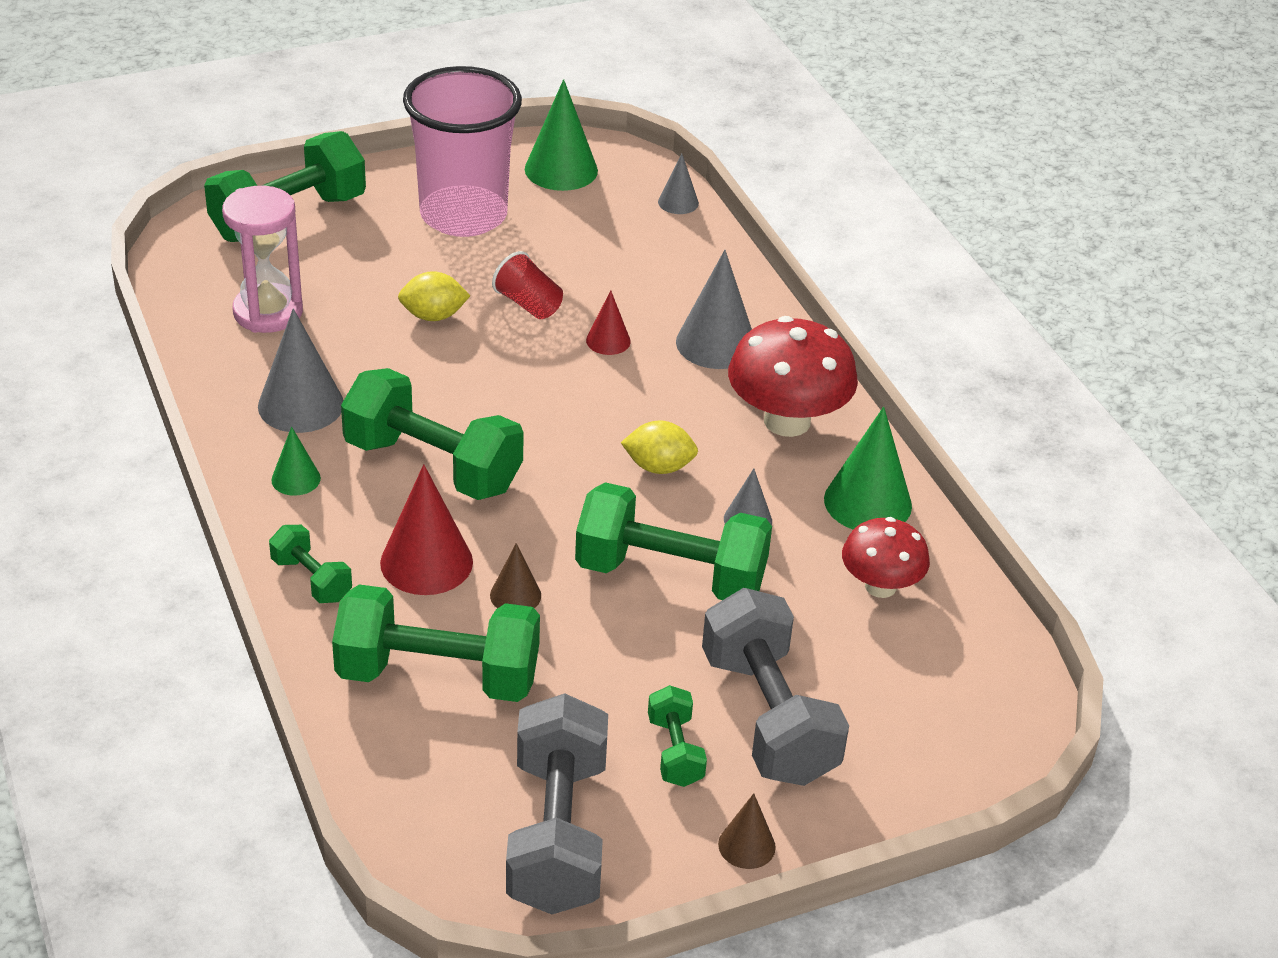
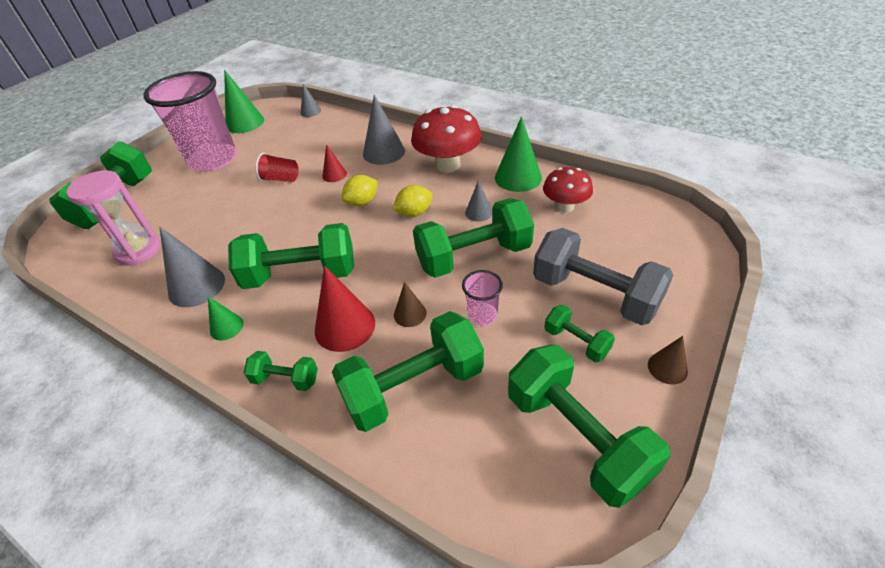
camera: 30 degrees left, 5 degrees up
yellow lemon [398,271,470,321] -> yellow lemon moved to [342,175,378,206]
grey dumbbell [506,693,608,914] -> green dumbbell [508,345,671,508]
none -> pink cup [462,270,503,326]

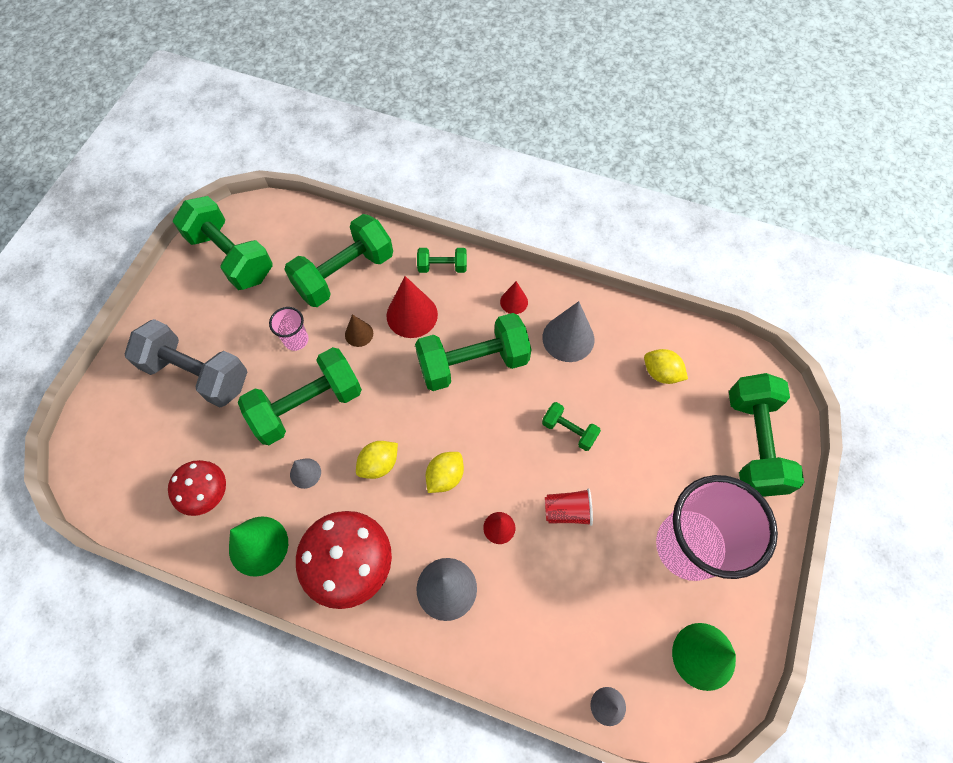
camera: 165 degrees right, 20 degrees up
pink hourglass [67,170,161,266] -> yellow lemon [644,349,688,384]
green cone [208,297,243,340] -> red cone [500,281,528,314]
green dumbbell [545,305,615,362] -> green dumbbell moved to [542,402,601,451]
brown cone [648,336,688,385] -> none

